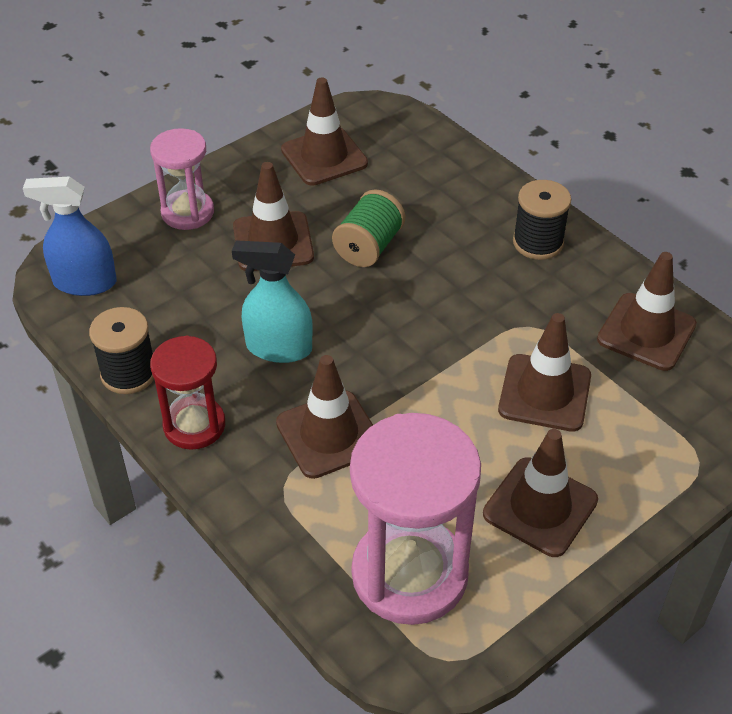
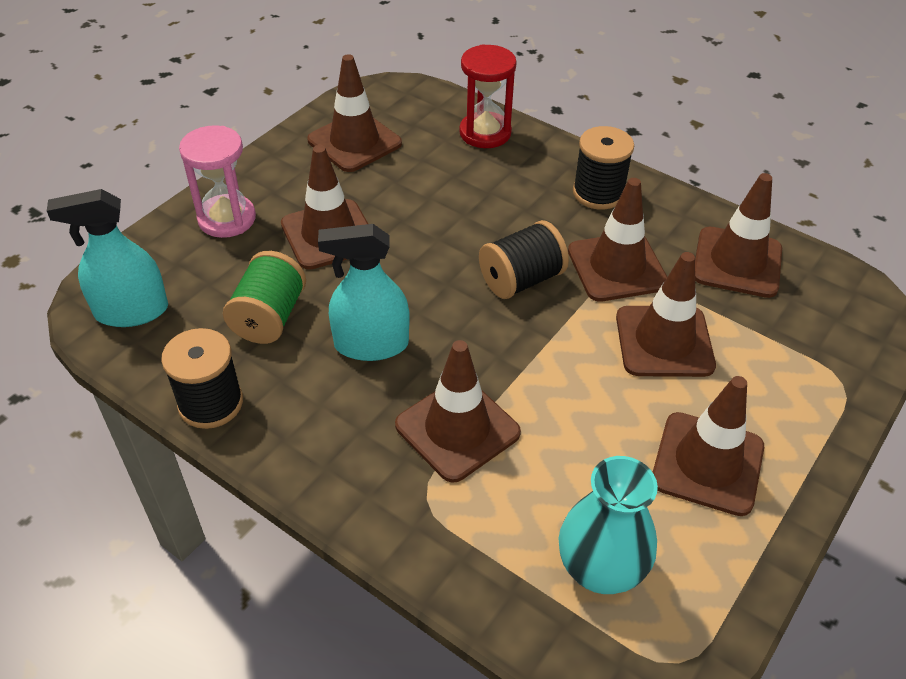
camera: 15 degrees left, 0 degrees up
blue spray bottle [23,176,117,296] -> turquoise spray bottle [47,189,168,327]
red hourglass [150,336,225,450] -> red hourglass moved to [459,44,517,148]
green spool [332,189,405,267] -> green spool moved to [223,251,306,344]
pink hourglass [350,413,481,625] -> turquoise vase [559,456,658,594]
none -> black spool [479,220,569,299]
none -> brown traffic cone [568,178,667,302]

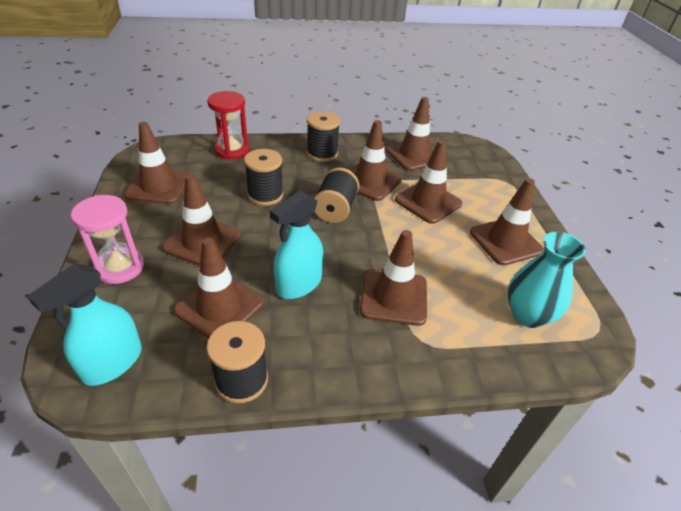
camera: 45 degrees left, 5 degrees down
green spool [223,251,306,344] -> brown traffic cone [174,237,264,338]
none -> black spool [244,149,283,206]

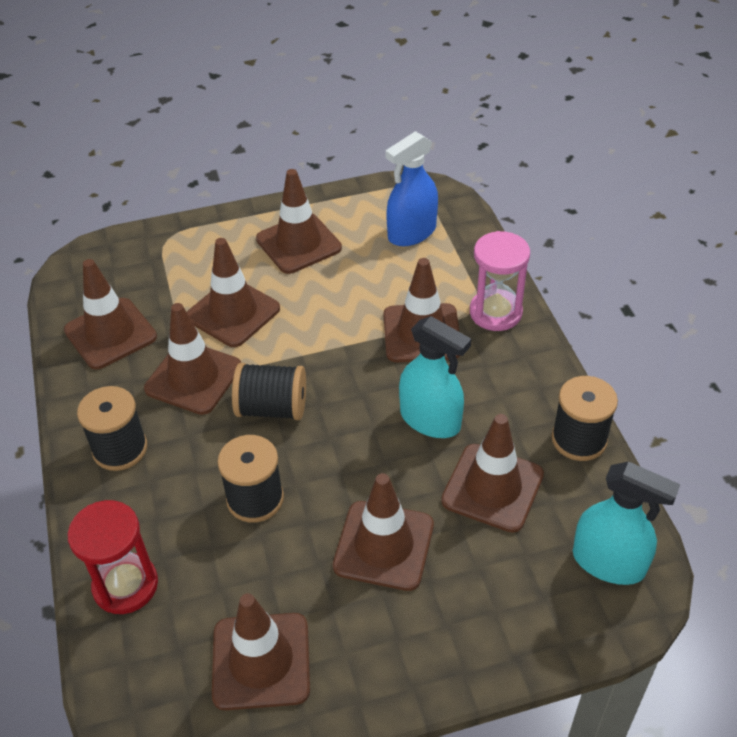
camera: 95 degrees left, 5 degrees up
pink hourglass [71,195,144,284] -> pink hourglass moved to [470,231,530,331]
turquoise vase [508,232,586,328] -> blue spray bottle [385,131,438,246]

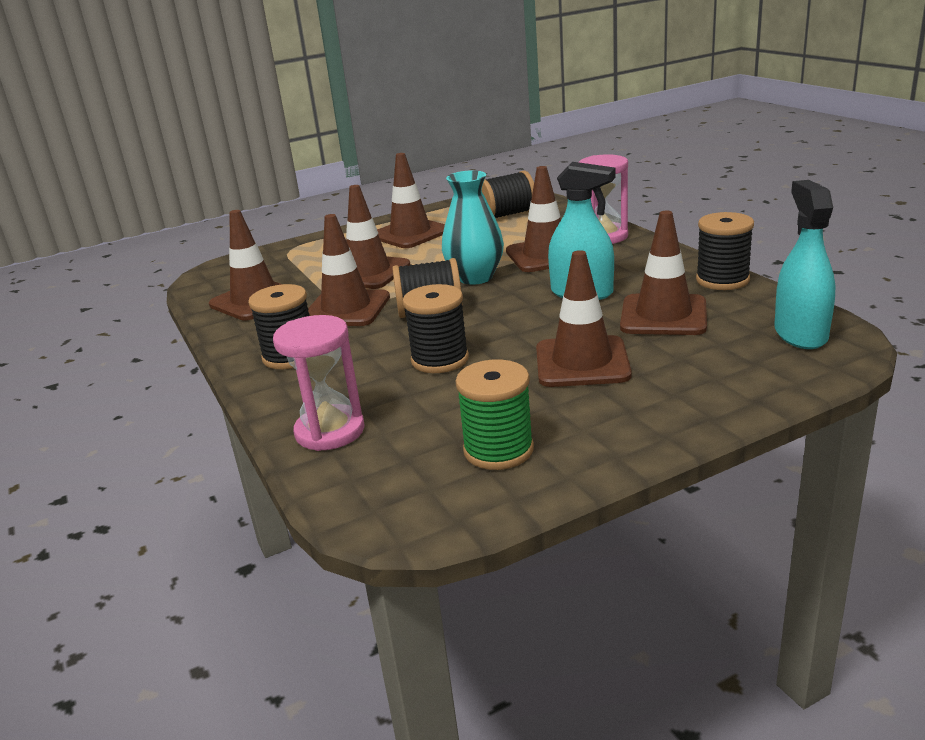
camera: 10 degrees left, 20 degrees down
red hourglass [68,500,158,614] -> pink hourglass [273,315,365,451]
brown traffic cone [212,593,310,710] -> green spool [456,359,534,470]
blue spray bottle [385,131,438,246] -> black spool [482,171,534,218]
turquoise spray bottle [573,461,681,585] -> turquoise spray bottle turned 105 degrees counterclockwise [774,180,836,349]
none -> turquoise vase [442,170,504,285]

